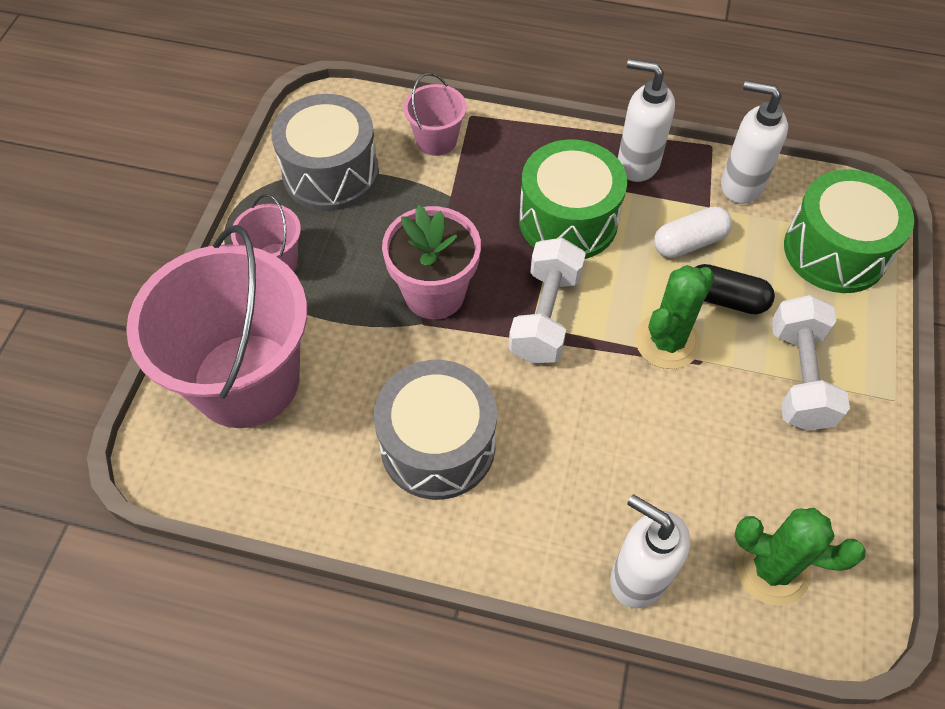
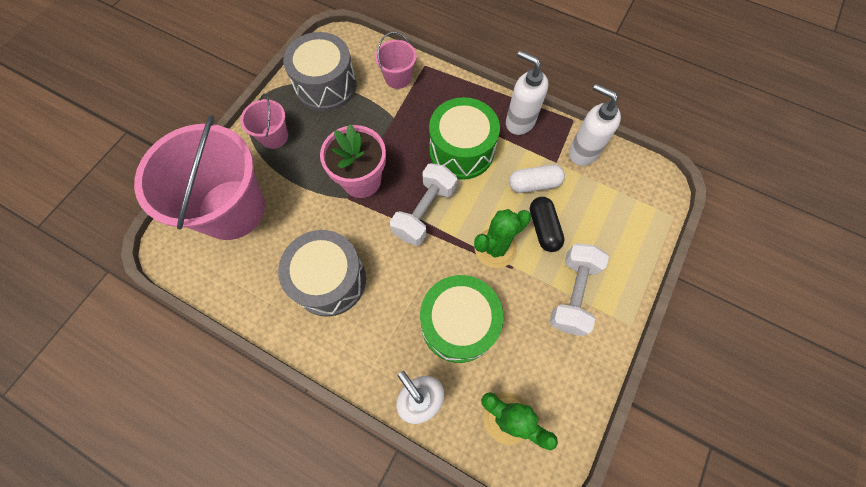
camera: 15 degrees right, 10 degrees up
black capsule [696,264,775,314] -> black capsule turned 45 degrees clockwise [530,197,565,252]
green drum [784,169,914,293] -> green drum moved to [420,275,503,363]

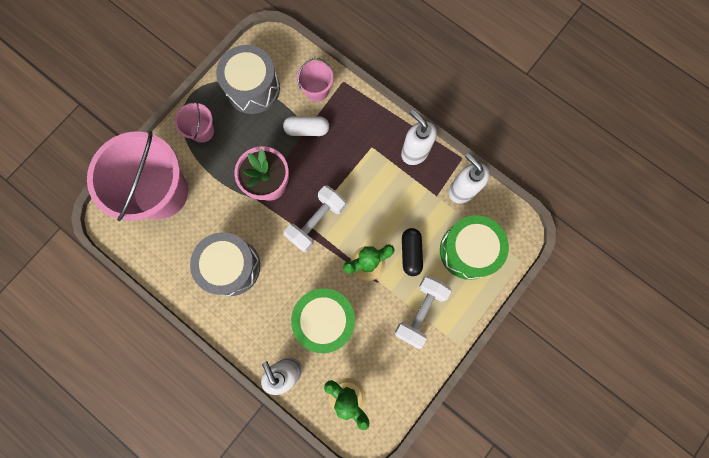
camera: 10 degrees right, 10 degrees up
green drum [429,97,500,180] -> green drum moved to [440,215,509,280]
white capsule [509,165,565,193] -> white capsule moved to [283,116,329,136]

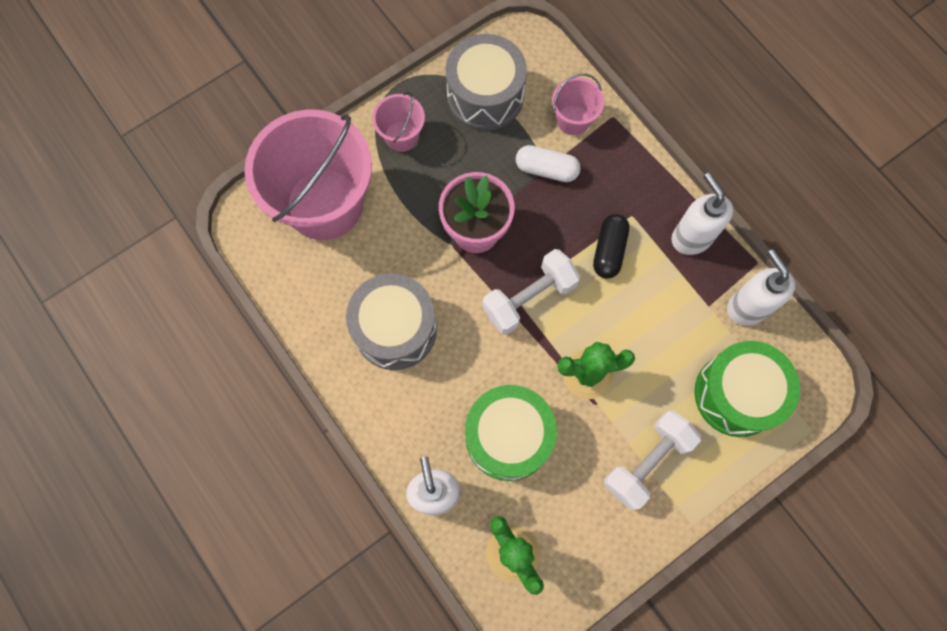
camera: 15 degrees right, 5 degrees down
black capsule [402,228,423,276] -> black capsule moved to [593,214,629,279]

